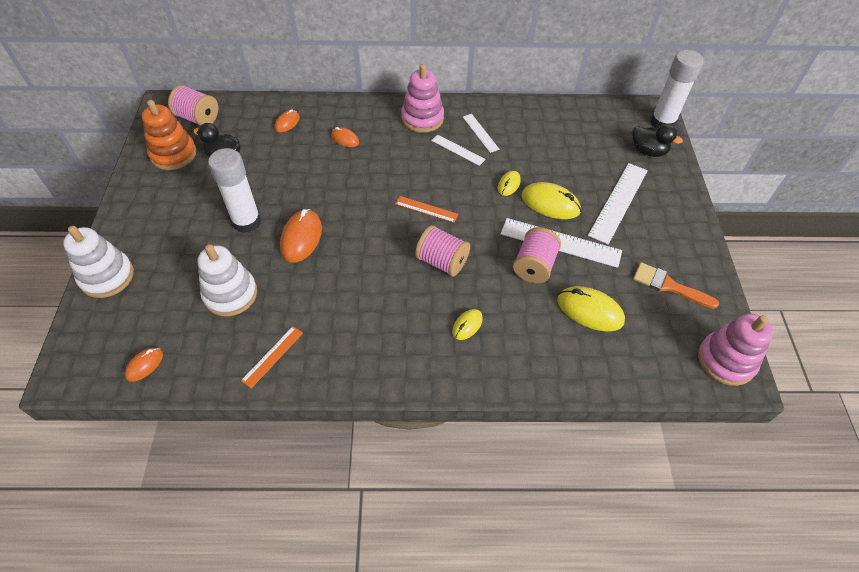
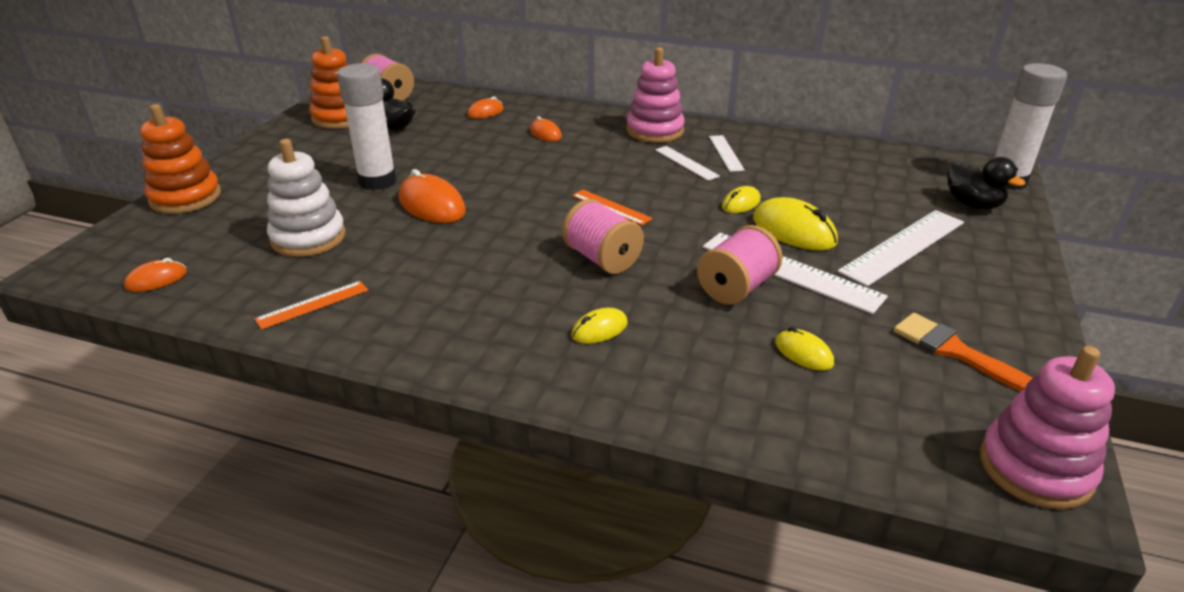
camera: 20 degrees right, 20 degrees down
white stacking toy [63,226,134,298] -> orange stacking toy [140,104,221,214]
orange mouse [280,209,322,263] -> orange mouse turned 75 degrees counterclockwise [399,169,466,223]
yellow mouse [557,286,625,331] -> yellow mouse [775,326,834,371], size x0.57

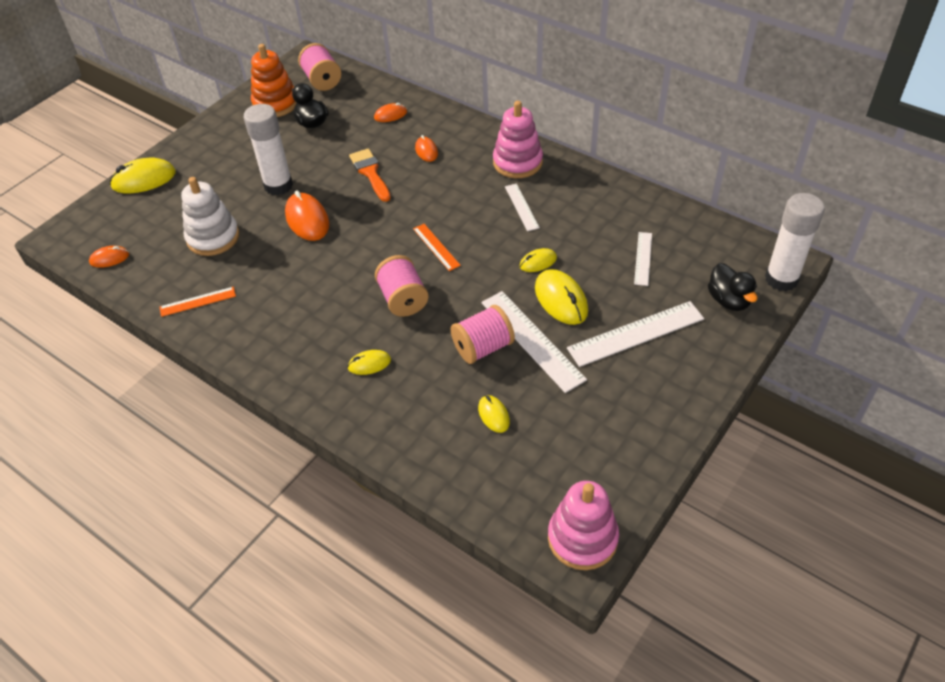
camera: 20 degrees right, 15 degrees up
orange stacking toy [140,104,221,214] -> yellow mouse [110,158,176,193]
white ruler [709,135,745,172] -> white ruler moved to [634,232,652,286]
orange brush [894,313,1032,392] -> orange brush moved to [349,148,391,202]

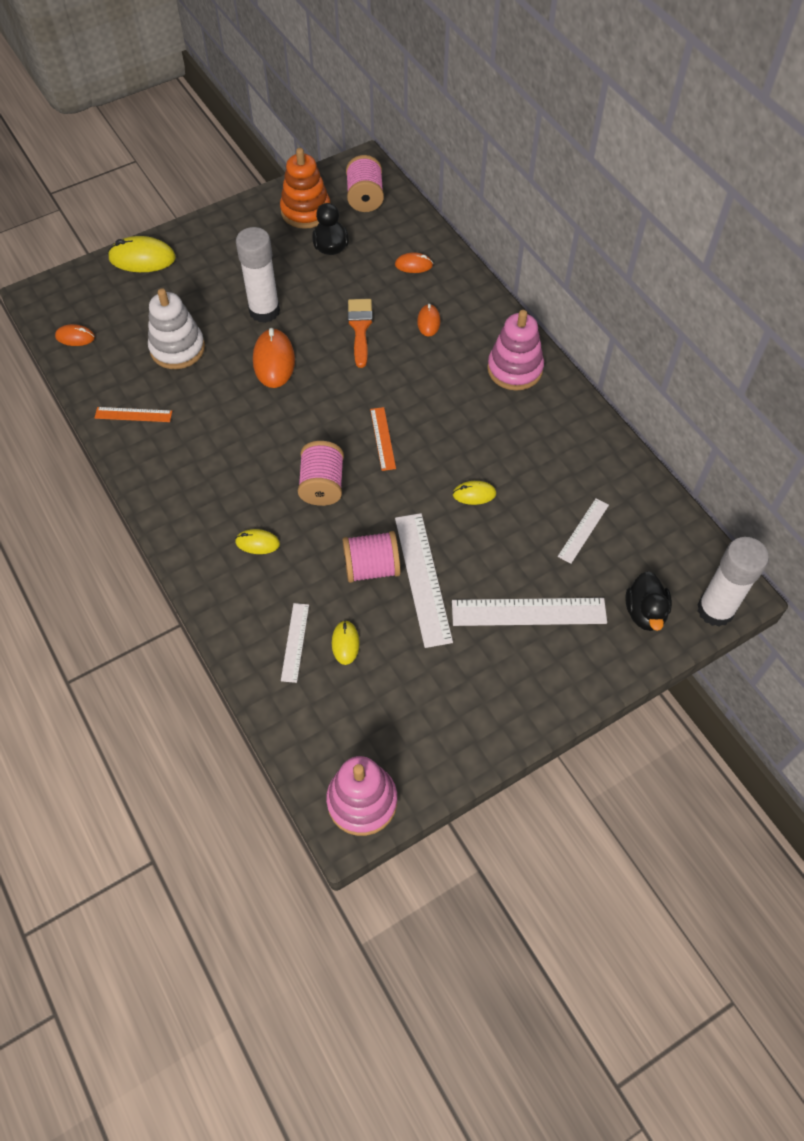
camera: 20 degrees right, 10 degrees up
white ruler [505,184,540,231] -> white ruler moved to [281,603,309,683]
yellow mouse [535,269,588,325] -> none

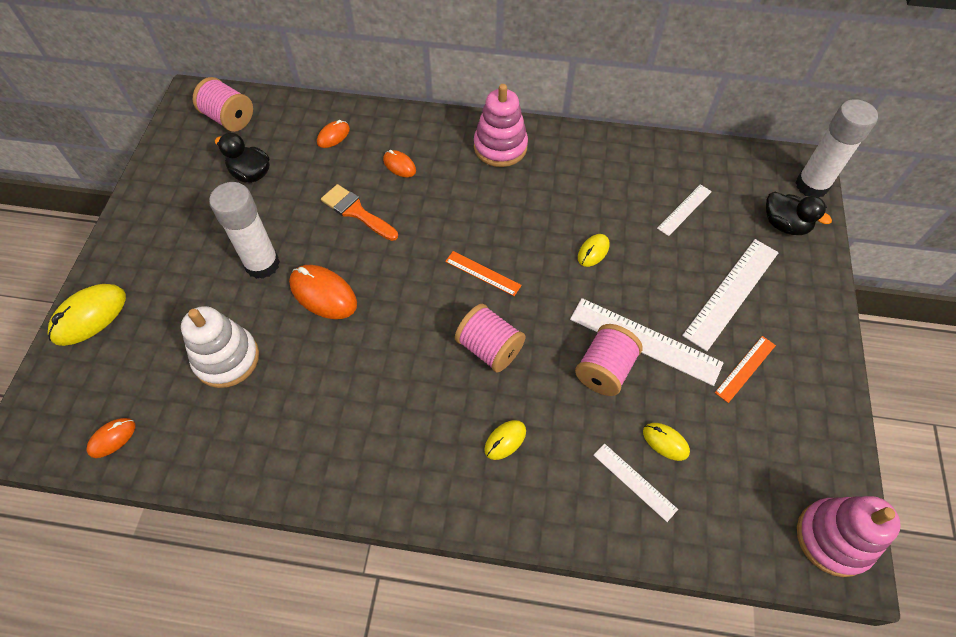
camera: 50 degrees left, 0 degrees up
orange ruler [95,407,172,422] -> orange ruler moved to [715,336,776,403]
orange stacking toy [280,148,330,229] -> none
white ruler [558,499,609,564] -> white ruler turned 60 degrees clockwise [657,184,712,236]

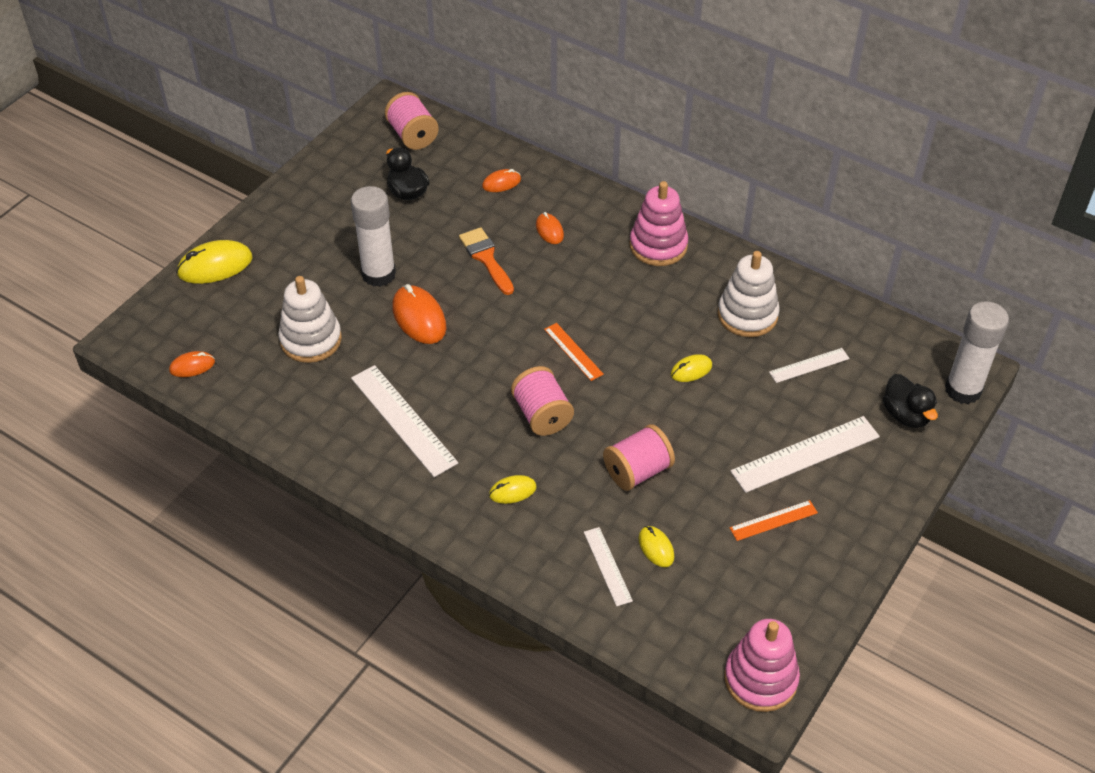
camera: 25 degrees right, 10 degrees down
white ruler [570,298,724,386] -> white ruler moved to [351,365,458,477]
none -> white stacking toy [717,251,780,337]

